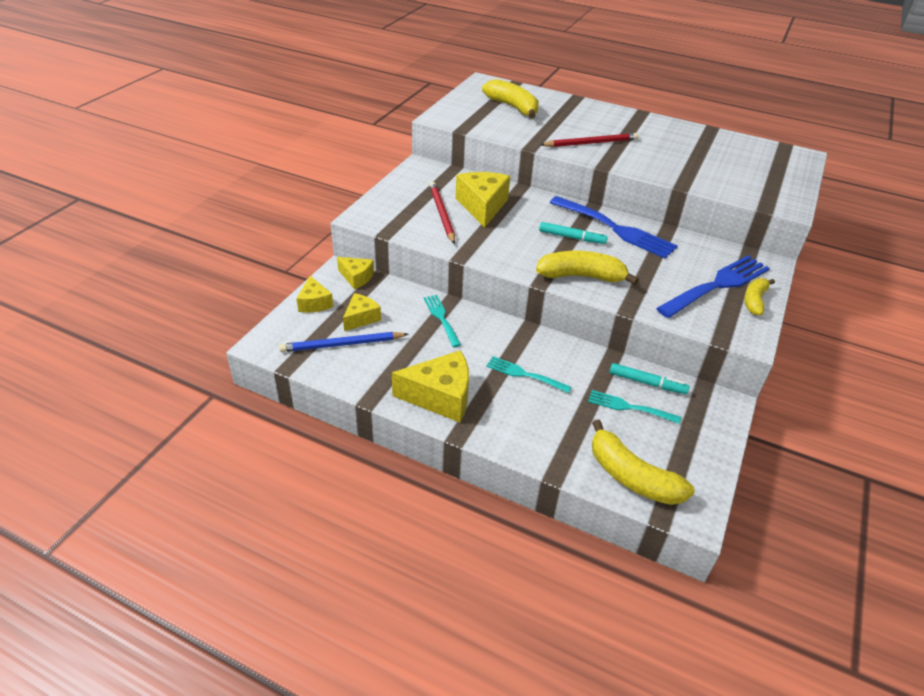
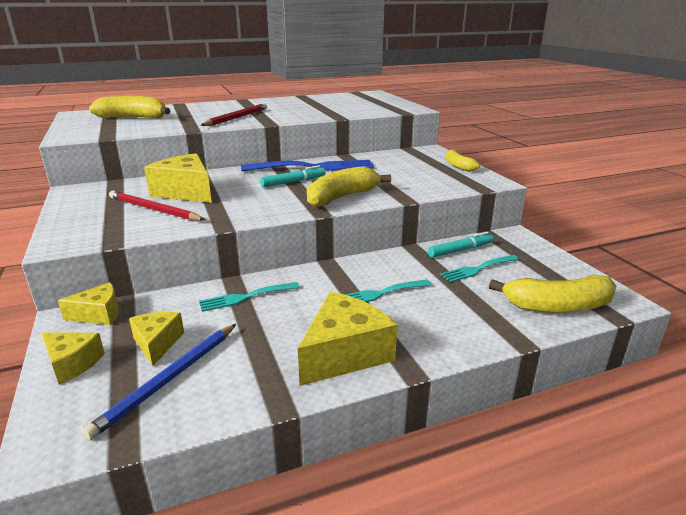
camera: 45 degrees left, 15 degrees down
turquoise fork [423,295,461,347] -> turquoise fork turned 45 degrees counterclockwise [199,282,300,312]
blue fork [656,255,770,318] -> none

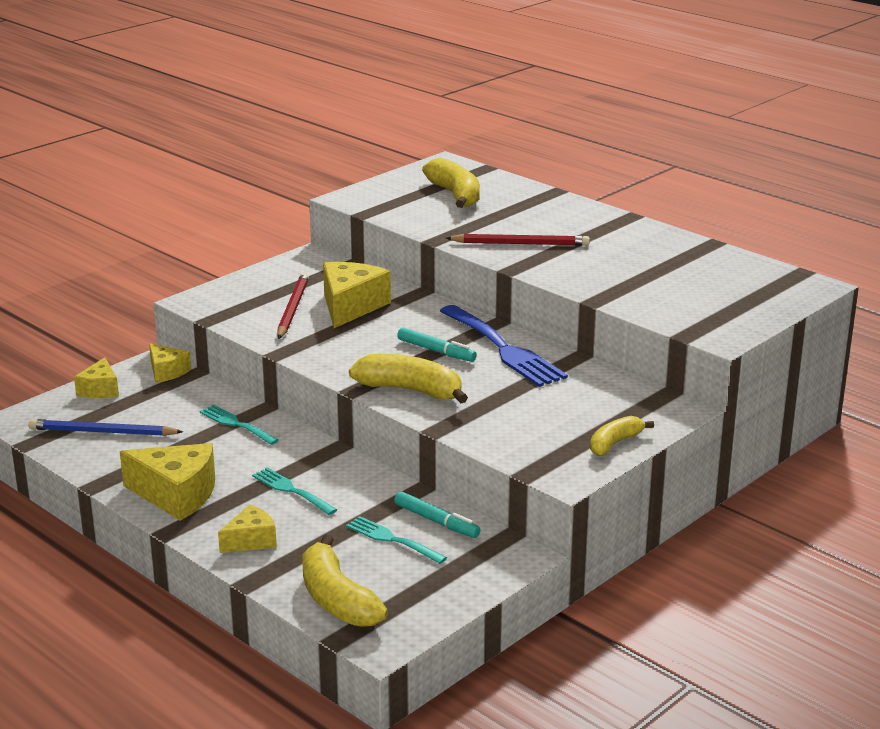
camera: 65 degrees right, 0 degrees up
yellow cheese [129,312,184,366] -> yellow cheese moved to [218,504,277,553]

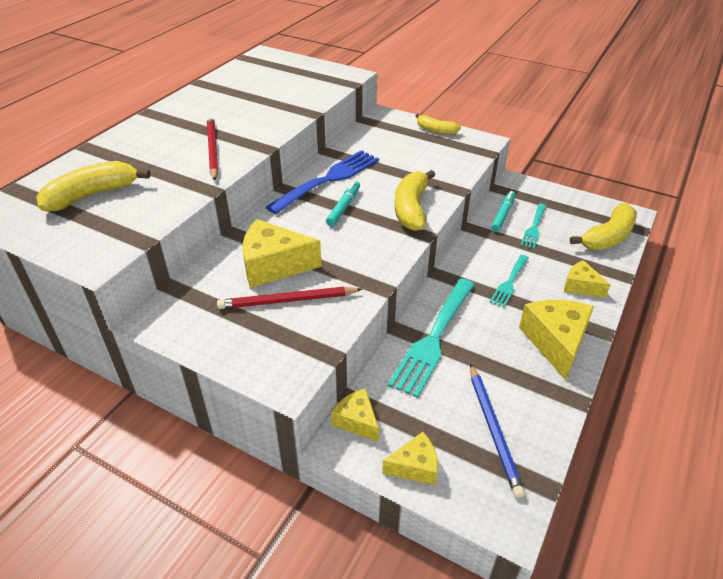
camera: 105 degrees left, 15 degrees up
yellow cheese [149,343,191,383] -> yellow cheese turned 75 degrees counterclockwise [331,388,379,442]
turquoise fork [199,405,279,445] -> turquoise fork [388,278,475,398], size x1.84

